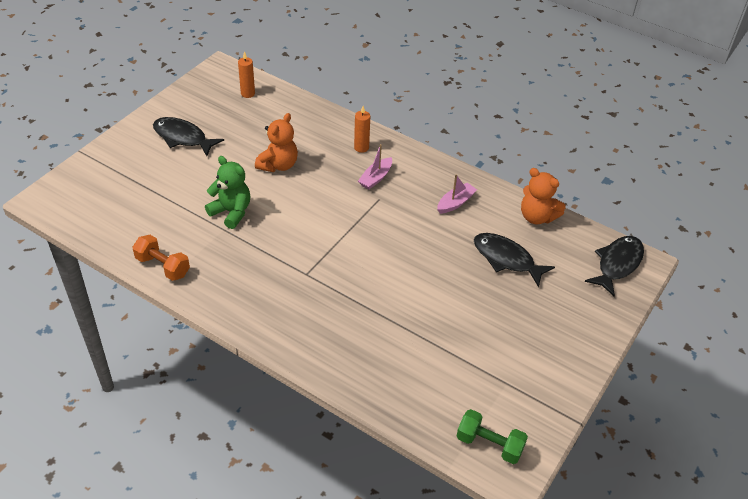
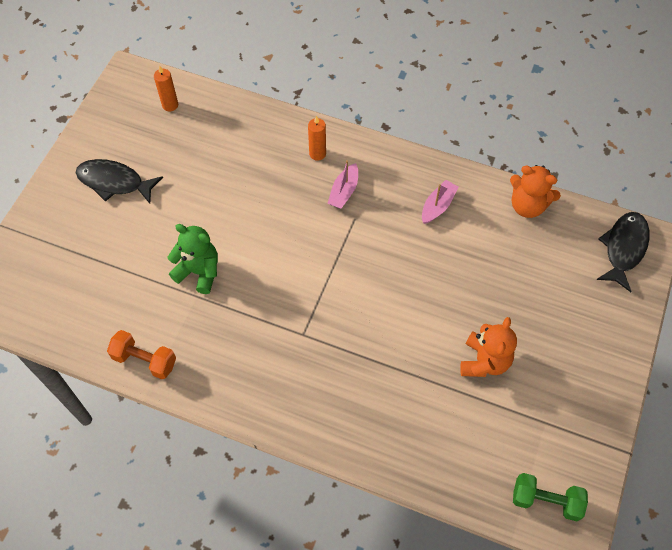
camera: 10 degrees left, 15 degrees up
orange teddy bear [255,113,298,172] -> orange teddy bear moved to [460,317,517,377]
black fish [474,233,555,287] -> none

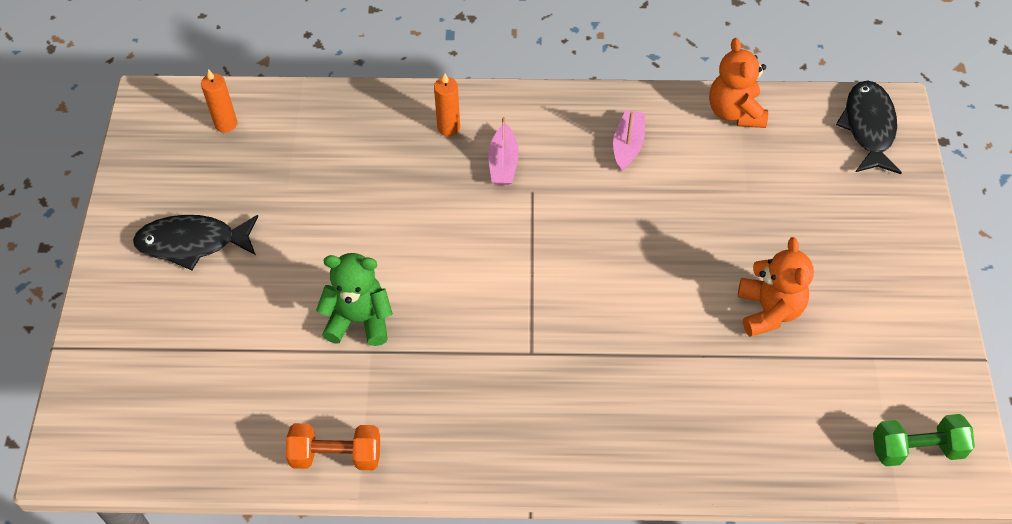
camera: 20 degrees left, 5 degrees down
orange teddy bear [510,165,561,218] -> orange teddy bear turned 75 degrees clockwise [709,38,768,128]

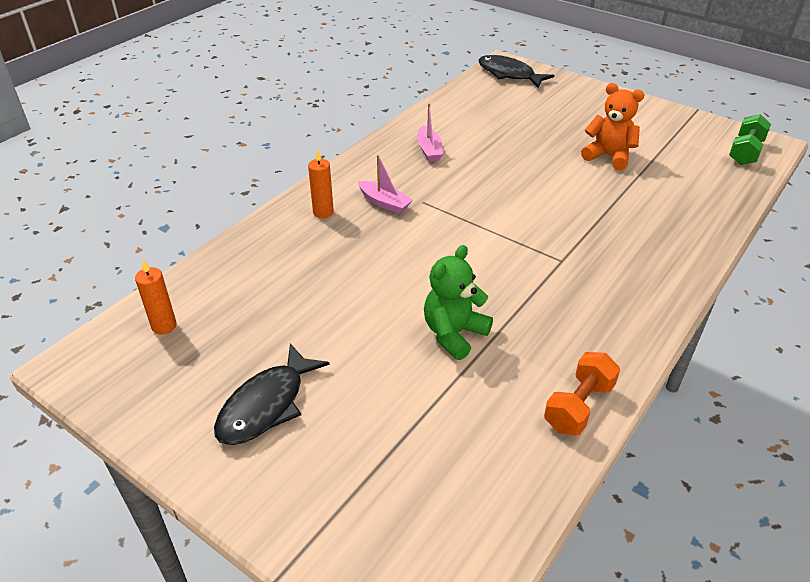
camera: 55 degrees left, 15 degrees down
pink boat [613,110,645,171] -> pink boat turned 150 degrees counterclockwise [417,103,443,162]
orange teddy bear [709,38,768,128] -> none

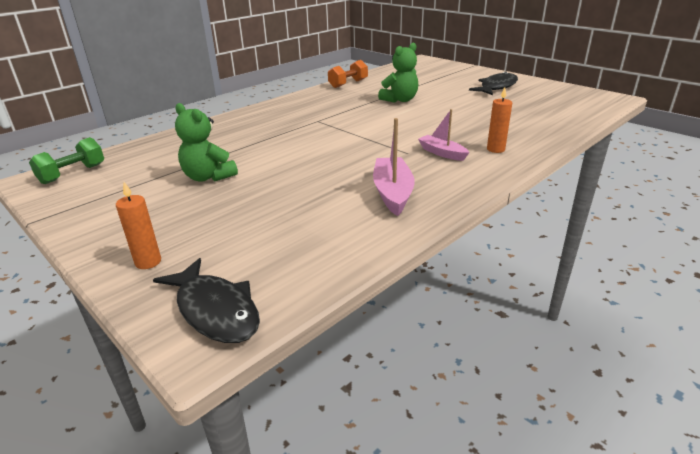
camera: 170 degrees left, 10 degrees down
orange candle [135,259,177,335] -> orange candle moved to [116,182,161,269]
pink boat [417,103,443,162] -> pink boat [373,118,415,216], size x1.50
orange teddy bear [581,83,644,171] -> green teddy bear [175,103,238,182]

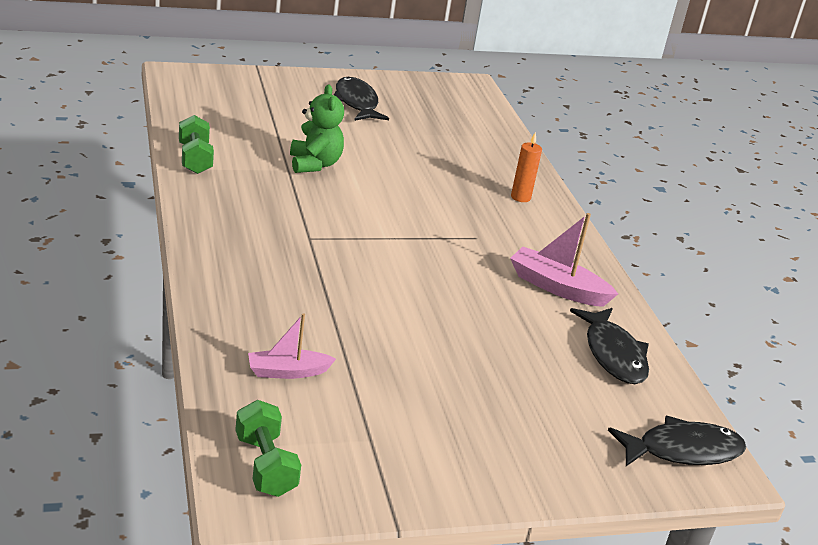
camera: 65 degrees left, 0 degrees up
orange candle [116,182,161,269] -> none
green teddy bear [175,103,238,182] -> none
orange dumbbell [328,60,368,88] -> green dumbbell [179,115,214,174]
pink boat [418,109,469,161] -> pink boat moved to [248,313,336,379]
none -> black fish [570,308,649,384]

